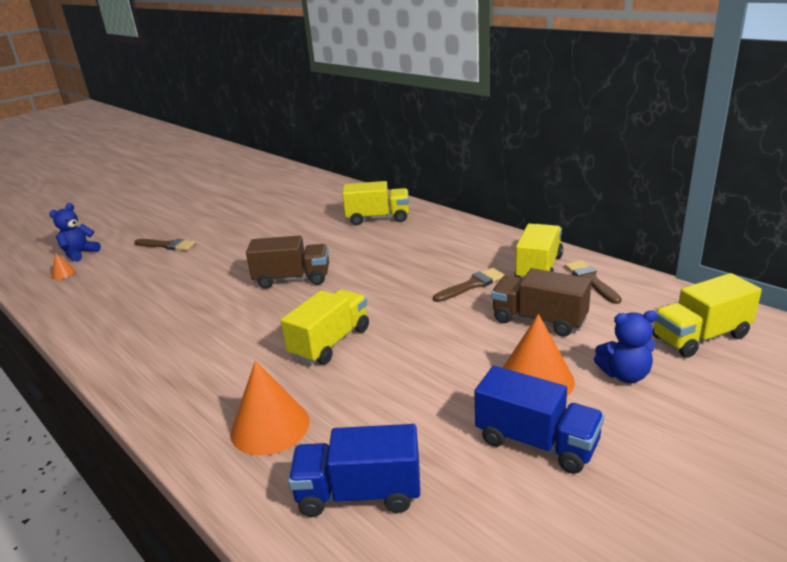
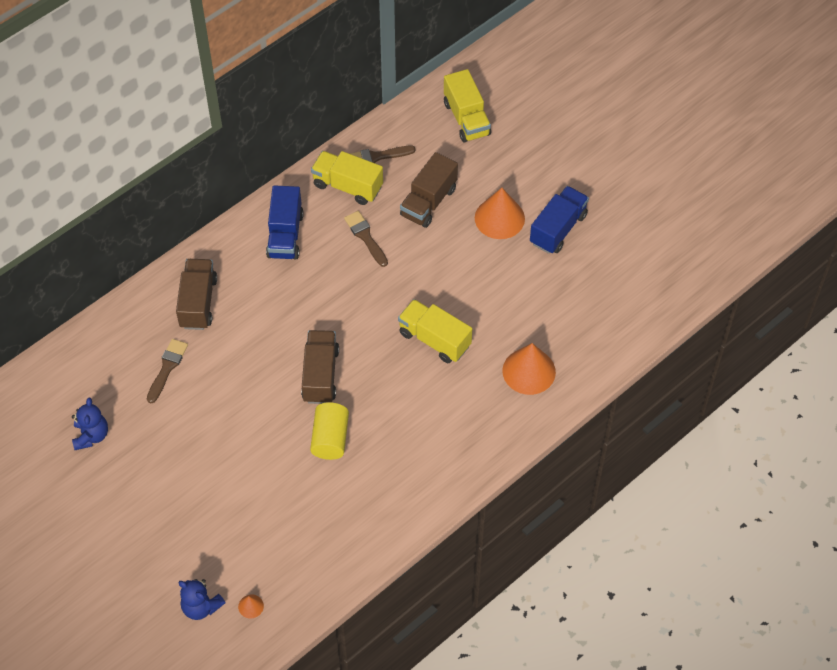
camera: 90 degrees left, 30 degrees up
brown brush [134,239,196,251] -> brown brush moved to [147,339,188,403]
blue truck [288,424,420,517] -> blue truck moved to [266,186,304,259]
yellow truck [342,181,409,225] -> brown truck [176,259,217,330]
blue teddy bear [594,310,658,383] -> blue teddy bear moved to [72,397,108,450]
none -> yellow cylinder [310,402,349,460]

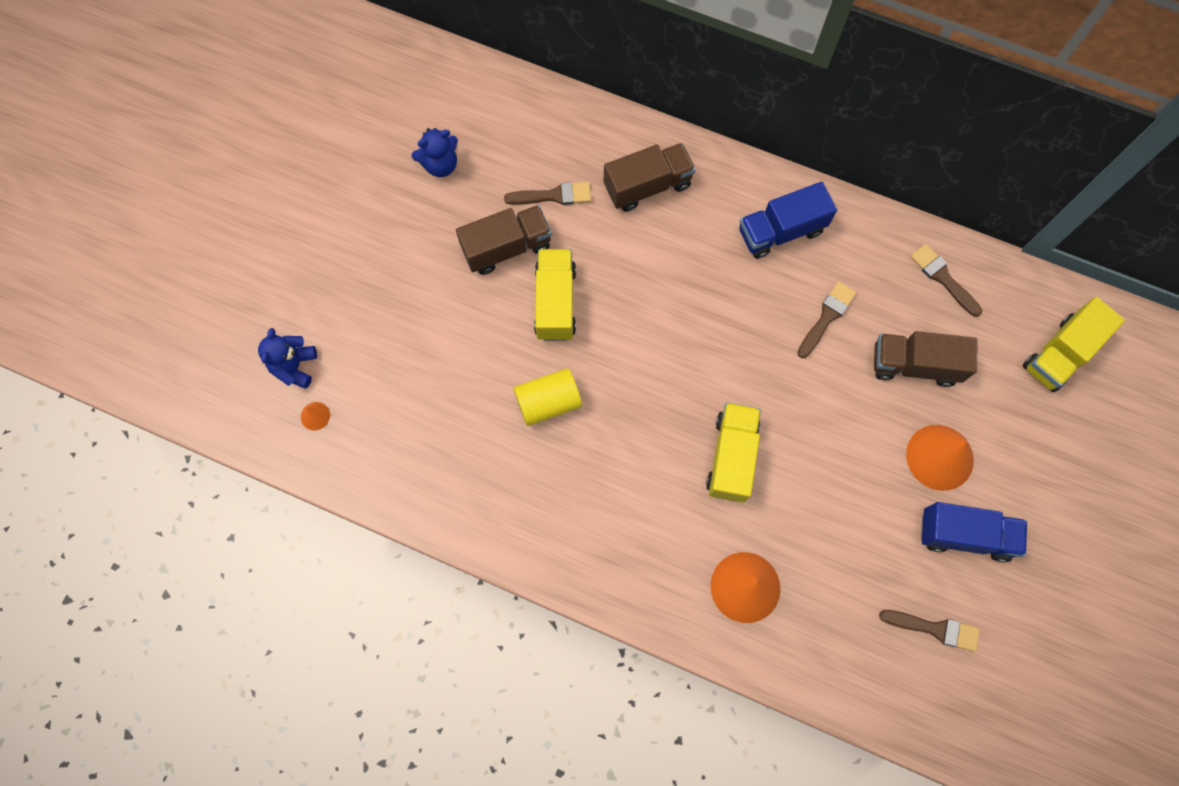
camera: 65 degrees right, 15 degrees up
brown truck [301,330,339,404] -> brown truck moved to [456,205,552,275]
yellow truck [311,151,383,205] -> yellow truck moved to [534,249,576,341]
none -> brown brush [879,610,980,652]

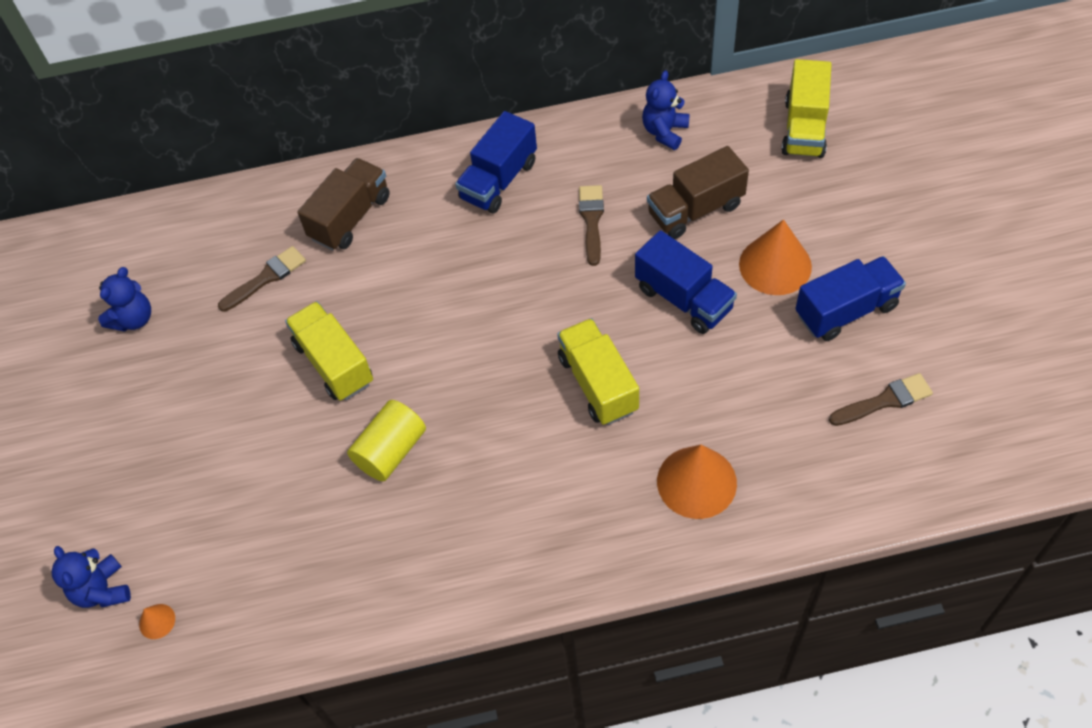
camera: 30 degrees left, 15 degrees down
brown truck [456,205,552,275] -> none
brown brush [910,244,982,317] -> blue teddy bear [642,70,690,150]
none -> blue truck [635,230,737,334]

